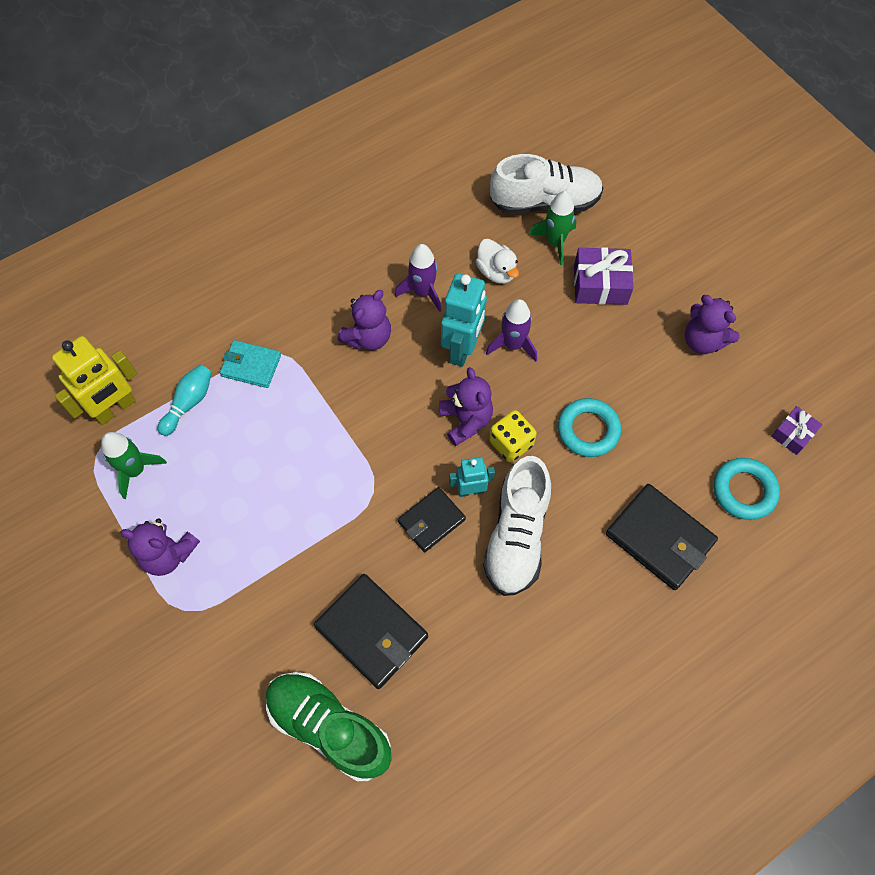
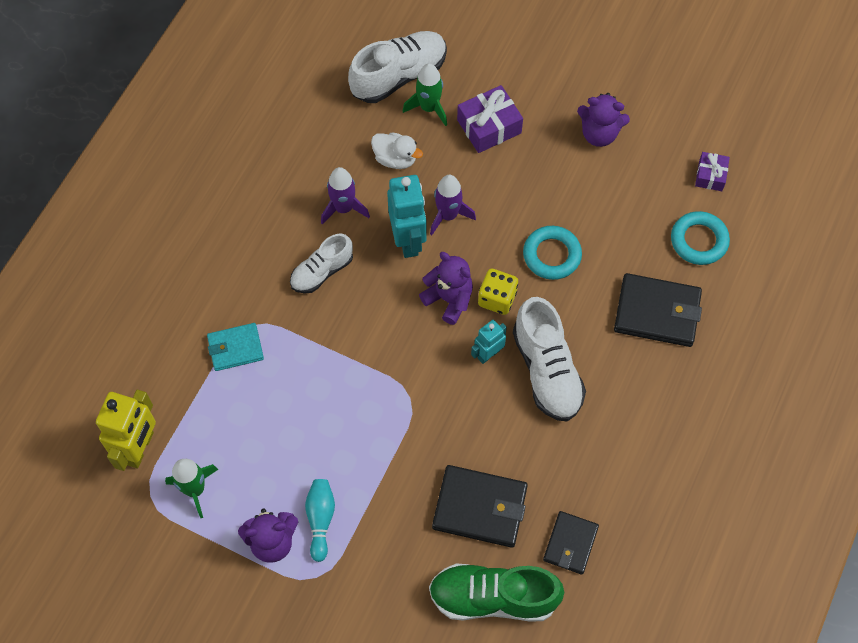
camera: 30 degrees left, 0 degrees up
turquoise bowling pin [158,365,212,436] -> turquoise bowling pin moved to [305,479,335,562]
purple teddy bear [337,290,391,351] -> white shoe [290,233,353,294]
black wallet [398,487,466,552] -> black wallet moved to [543,511,599,574]

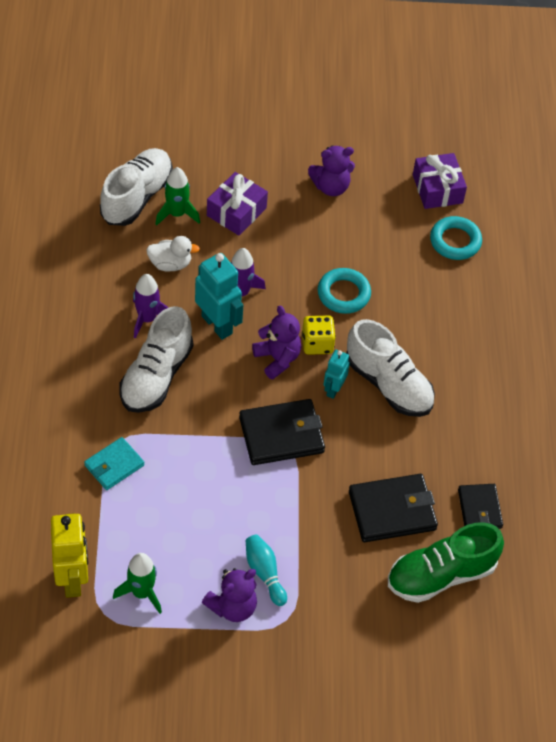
camera: 30 degrees left, 10 degrees down
white shoe [290,233,353,294] -> white shoe [119,306,193,413], size x1.60
purple teddy bear [419,252,473,325] -> purple teddy bear turned 45 degrees clockwise [252,306,301,380]
black wallet [614,273,702,347] -> black wallet moved to [239,399,325,465]
purple gift [695,152,730,191] -> purple gift [413,153,467,209], size x1.65

